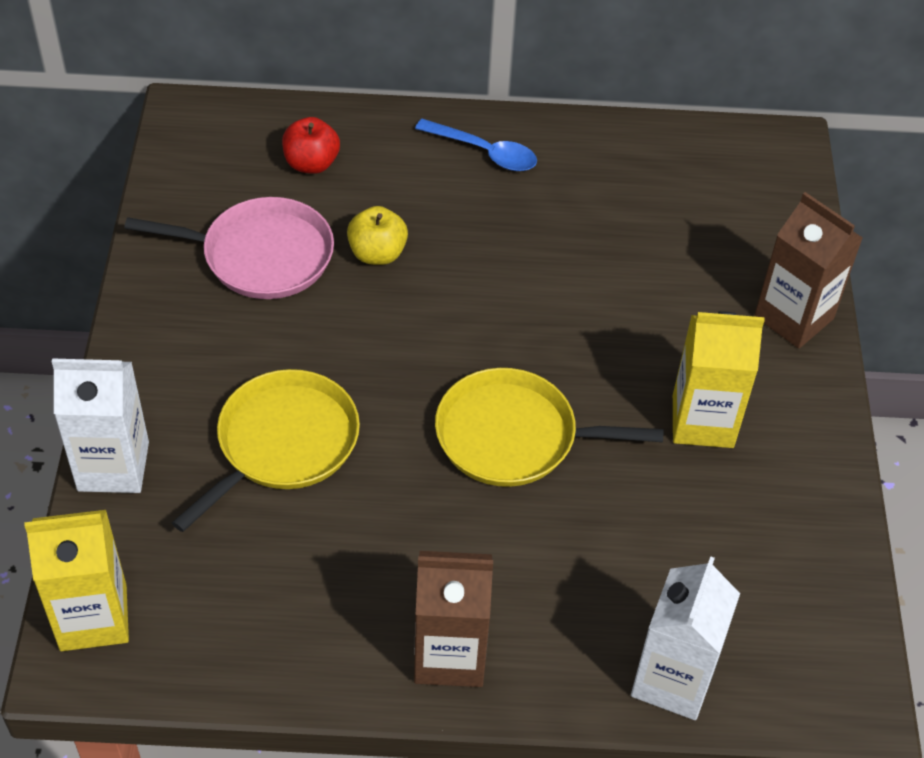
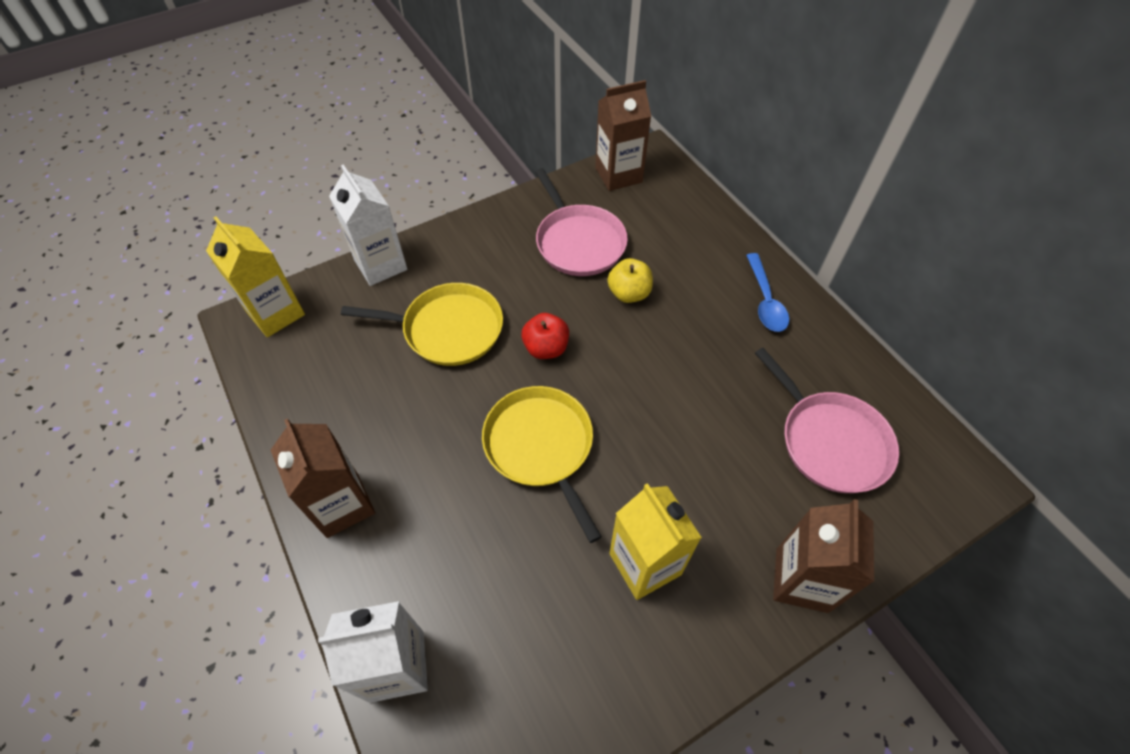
camera: 60 degrees right, 5 degrees up
red apple [282,117,340,174] -> red apple moved to [521,313,569,359]
none -> brown carton [595,80,651,191]
none -> pink pan [755,348,899,493]

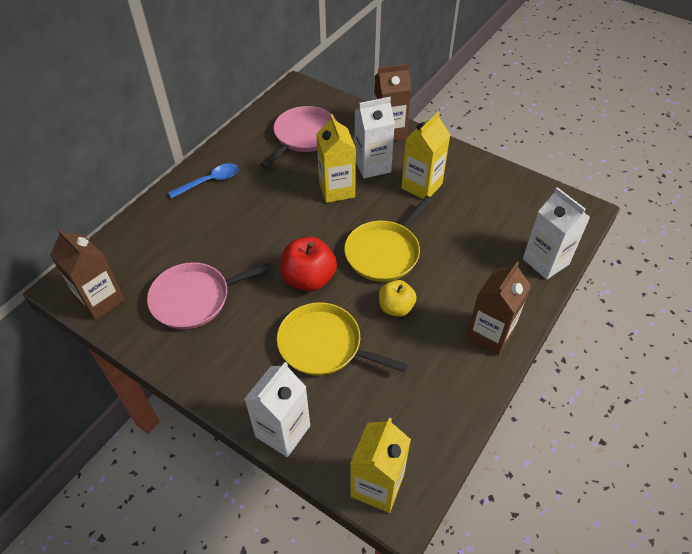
camera: 115 degrees left, 5 degrees down
yellow pan [341,283,503,366] -> yellow pan turned 45 degrees counterclockwise [277,302,408,376]
red apple [521,313,569,359] -> red apple [281,237,337,291], size x1.52
pink pan [535,168,628,276] -> pink pan turned 150 degrees counterclockwise [147,262,273,329]
yellow apple [607,258,653,303] -> yellow apple moved to [379,280,416,317]
none -> yellow carton [316,114,356,203]
none -> white carton [355,97,395,178]

